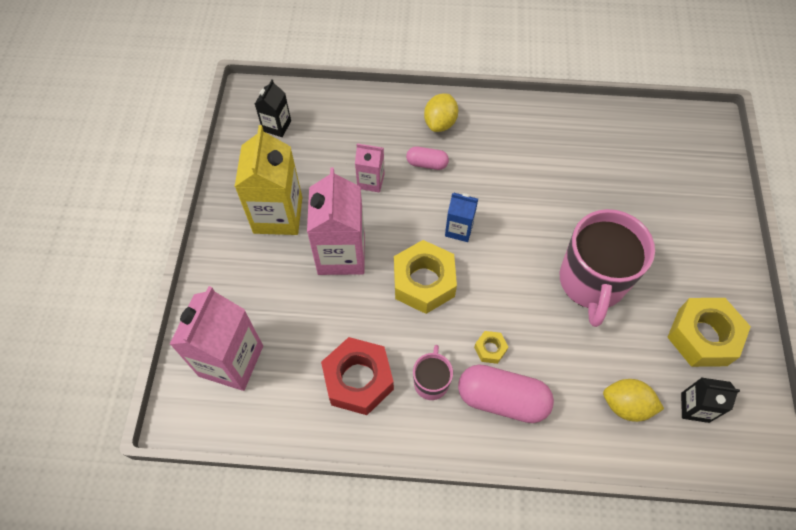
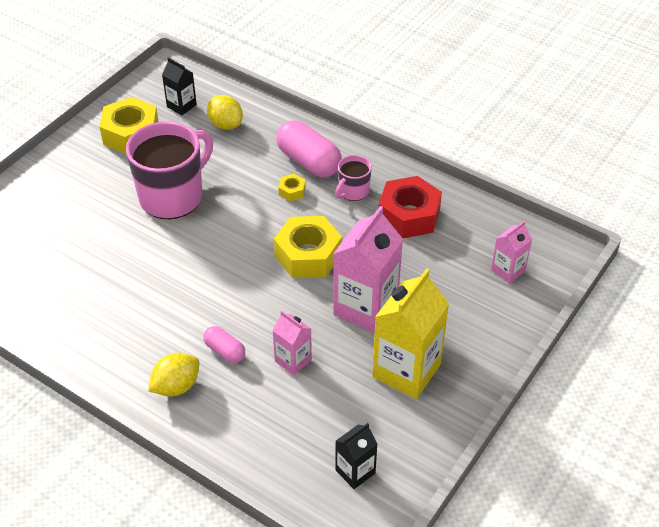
camera: 150 degrees left, 15 degrees down
pink carton [170,286,263,391] -> pink carton [491,221,532,284], size x0.53
blue carton [445,193,478,242] -> none

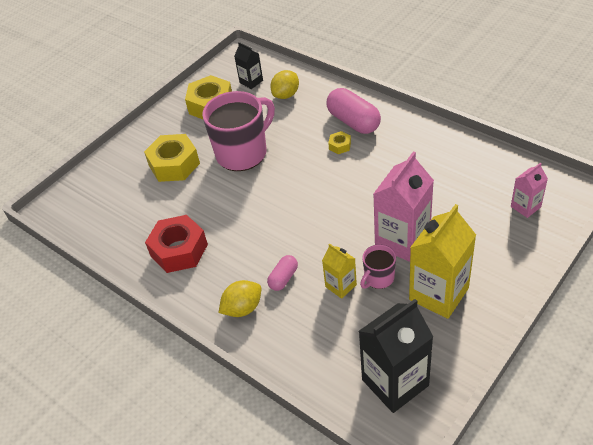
camera: 10 degrees right, 0 degrees up
pink capsule [203,326,245,363] -> pink capsule turned 75 degrees clockwise [267,255,298,291]
yellow lemon [207,95,243,130] -> yellow lemon turned 75 degrees clockwise [270,70,299,99]
pink carton [272,311,312,375] -> yellow carton [322,243,357,299]
yellow nut [274,216,342,278] -> yellow nut moved to [144,134,200,182]
pink mug [335,155,372,201] -> pink mug moved to [360,244,396,289]
black carton [335,423,377,489] -> black carton [359,299,433,413], size x1.90
red nut [379,176,442,238] -> red nut moved to [145,215,208,273]

